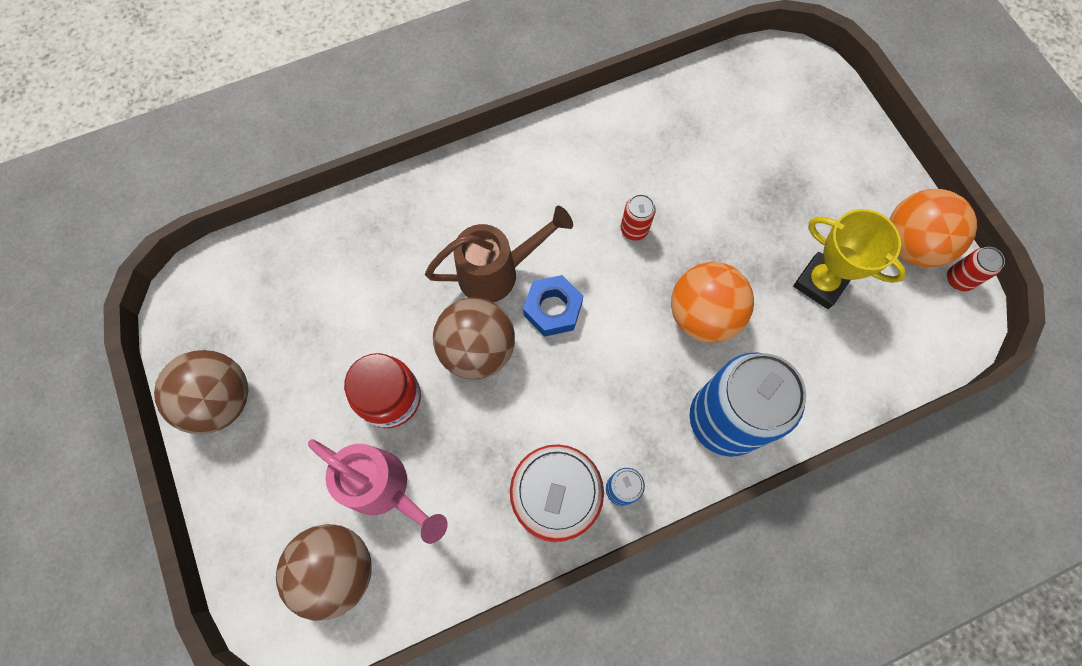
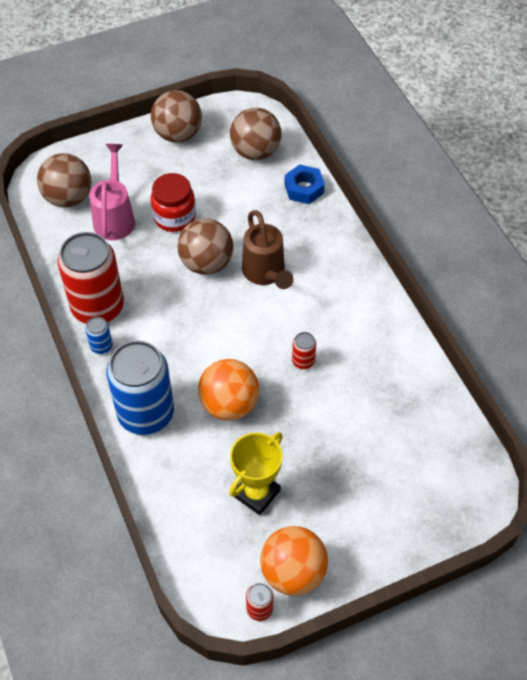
camera: 90 degrees right, 15 degrees down
pink watering can [308,439,448,544] -> pink watering can turned 150 degrees clockwise [89,144,135,240]
blue nut [523,275,583,337] -> blue nut moved to [284,164,325,204]
none -> brown ball [230,108,282,160]

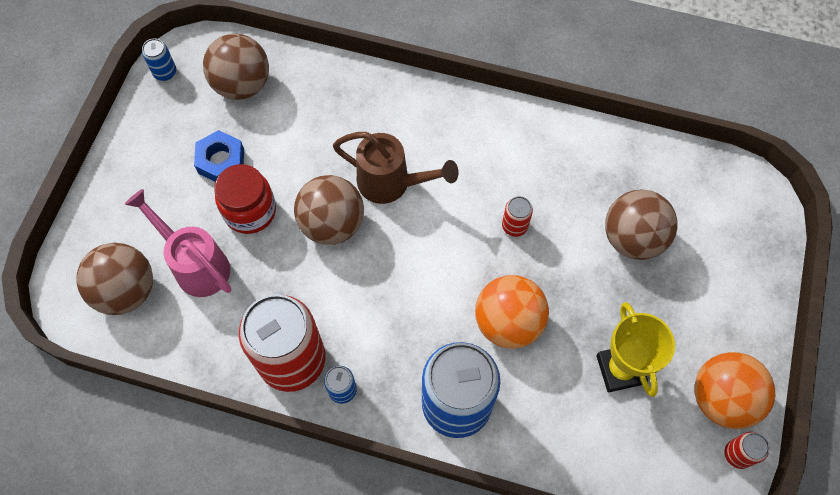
camera: 50 degrees left, 10 degrees up
brown ball [151,90,202,143] -> brown ball moved to [605,190,678,260]
blue nut [284,164,325,204] -> blue nut moved to [194,130,244,182]
none -> blue can [142,38,176,81]

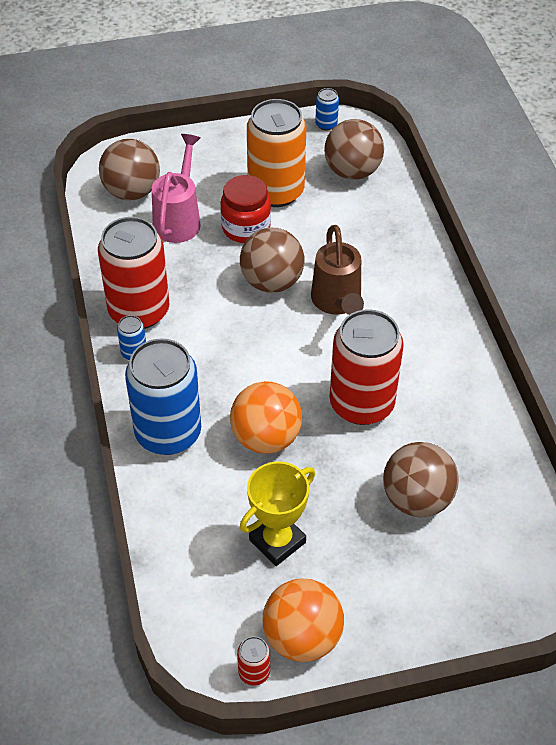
camera: 60 degrees right, 15 degrees down
blue nut [194,130,244,182] -> orange can [247,99,306,207]
red can [502,196,533,237] -> red can [330,309,404,425], size x2.42

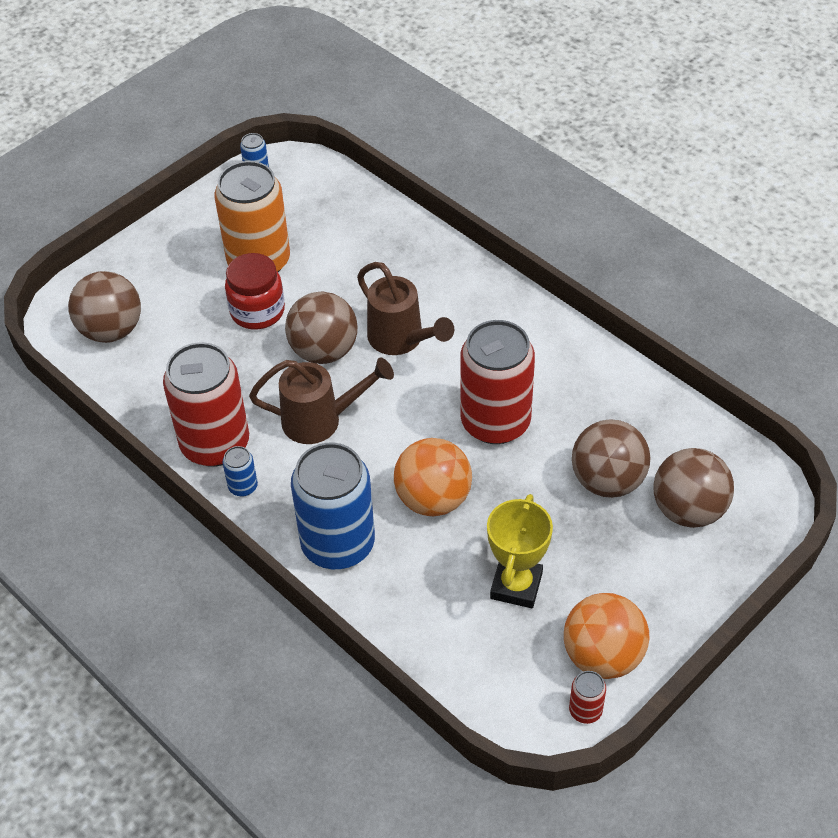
camera: 30 degrees left, 0 degrees up
pink watering can [152,134,201,243] -> none
brown ball [324,119,384,180] -> brown ball moved to [653,448,734,528]
none -> brown watering can [249,357,394,444]

